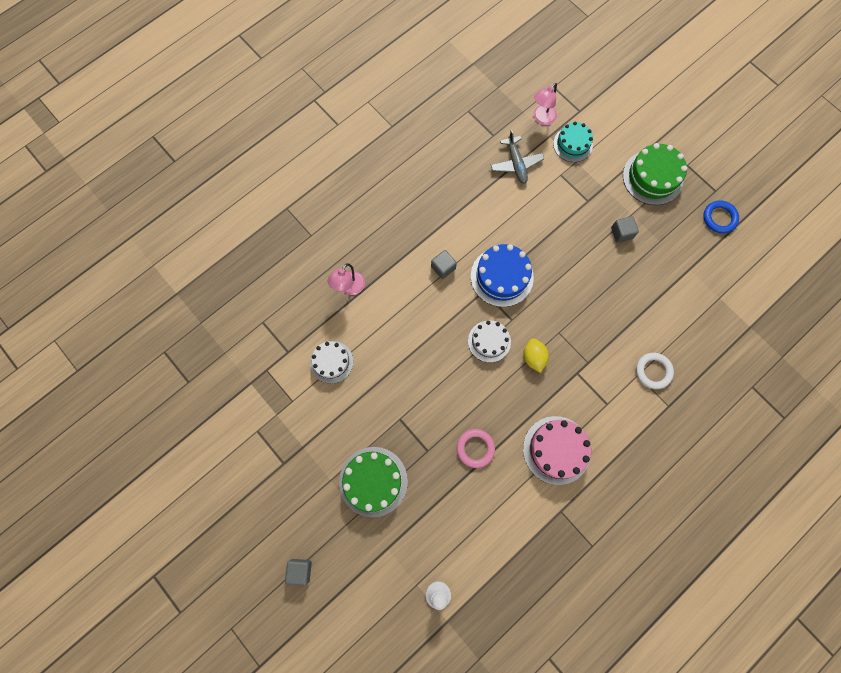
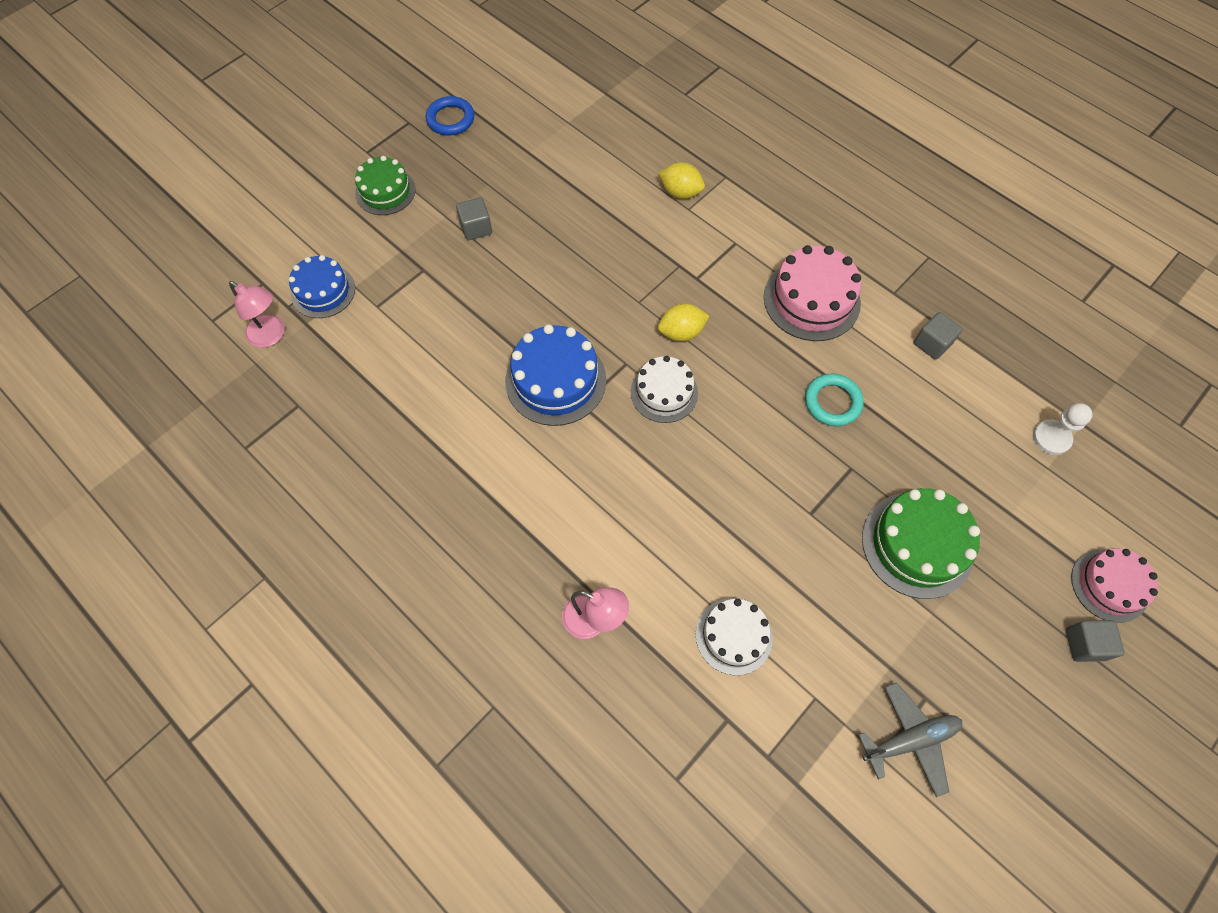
camera: 95 degrees left, 10 degrees down
grey cube [431,250,457,279] -> grey cube moved to [914,312,963,360]
pink ring [457,429,495,468] -> turquoise ring [805,374,864,426]
grey plane [491,130,544,184] -> grey plane moved to [858,682,962,797]
turquoise cake [553,122,593,162] -> blue cake [289,255,355,318]
green cake [623,143,687,205] -> green cake [355,156,416,215], size x0.66
white ring [636,353,674,389] -> yellow lemon [659,162,705,199]
none -> pink cake [1071,548,1158,623]

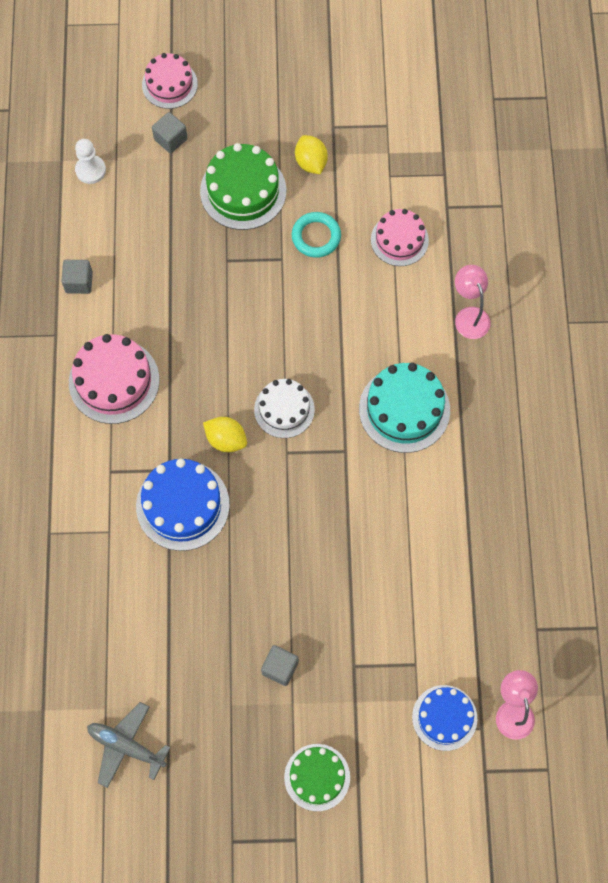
camera: 135 degrees left, 5 degrees up
blue ring [426,96,475,135] -> none
blue cake [505,324,606,426] -> blue cake moved to [136,459,230,551]
yellow lemon [659,162,705,199] -> yellow lemon moved to [295,135,328,174]
white cake [696,598,773,675] -> pink cake [371,209,429,266]
turquoise ring [805,374,864,426] -> turquoise ring moved to [292,212,341,258]
grey plane [858,682,962,797] -> grey plane moved to [87,702,171,788]
grey cube [1066,620,1125,662] -> grey cube moved to [152,112,188,153]
none -> turquoise cake [359,363,450,453]

